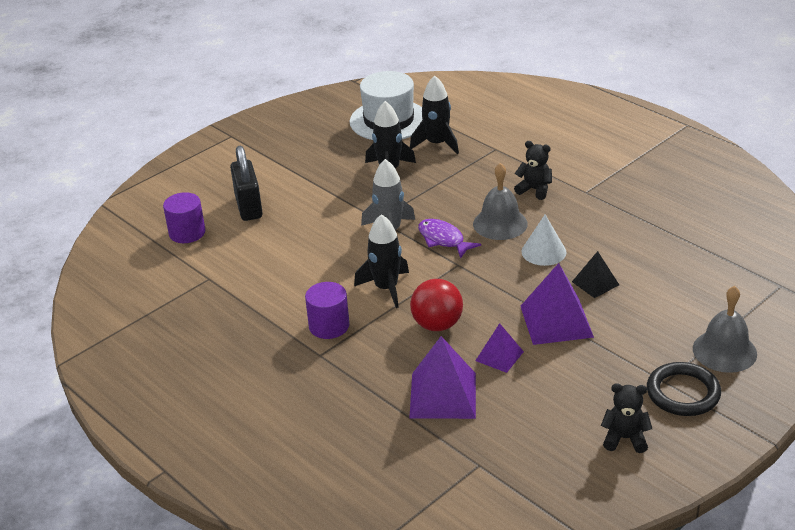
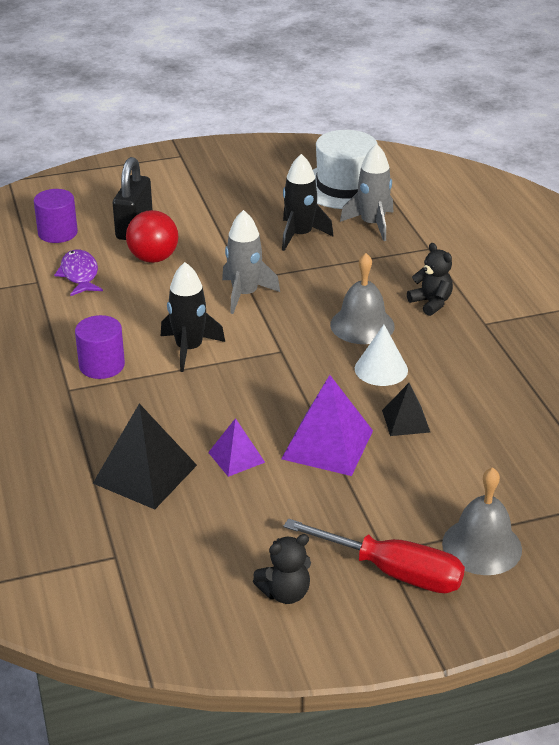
camera: 25 degrees right, 0 degrees up
purple pyramid [409,336,476,419] -> black pyramid [93,403,197,509]
black rocket [410,76,459,154] -> grey rocket [340,143,393,241]
red ball [410,279,463,331] -> red ball moved to [126,210,178,263]
purple fish [418,219,481,259] -> purple fish moved to [54,250,103,296]
black teddy bear [601,383,652,453] -> black teddy bear turned 120 degrees clockwise [253,534,311,604]
black ring [647,362,721,416] -> red screwdriver [283,518,465,593]

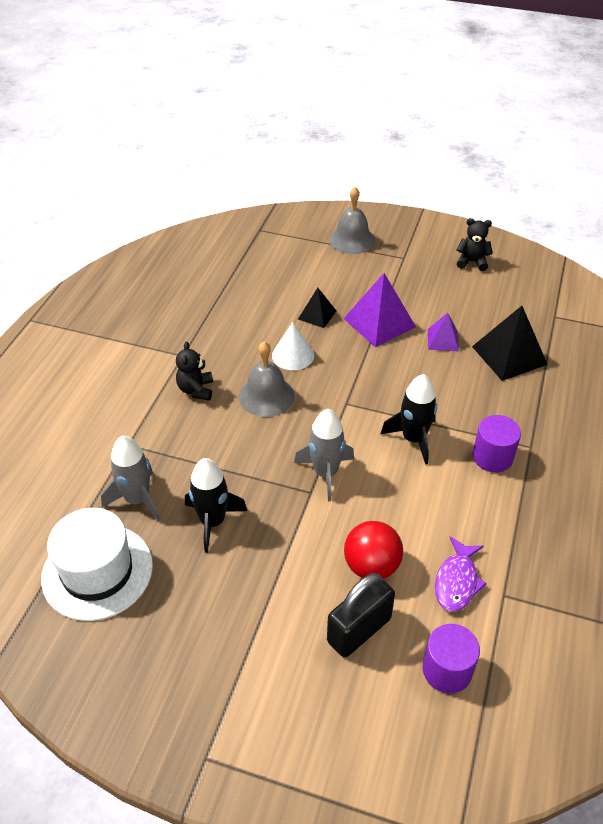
camera: 145 degrees left, 10 degrees up
red screwdriver [283,518,465,593] -> none

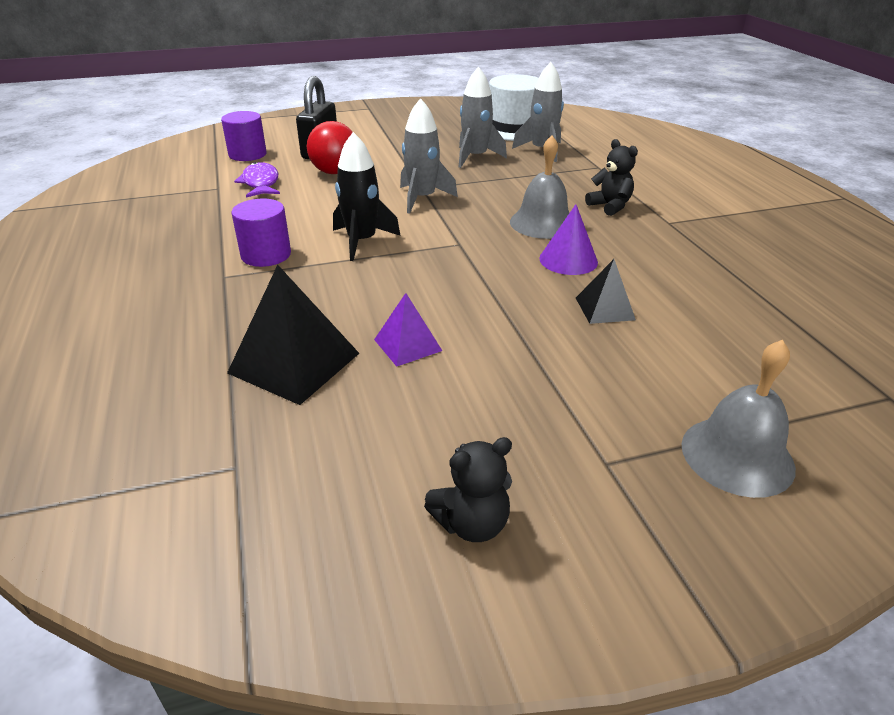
camera: 145 degrees right, 10 degrees down
black rocket [185,458,247,553] -> grey rocket [459,66,507,168]
white cone [272,322,314,370] -> purple cone [539,204,598,275]
purple pyramid [343,273,416,348] -> none

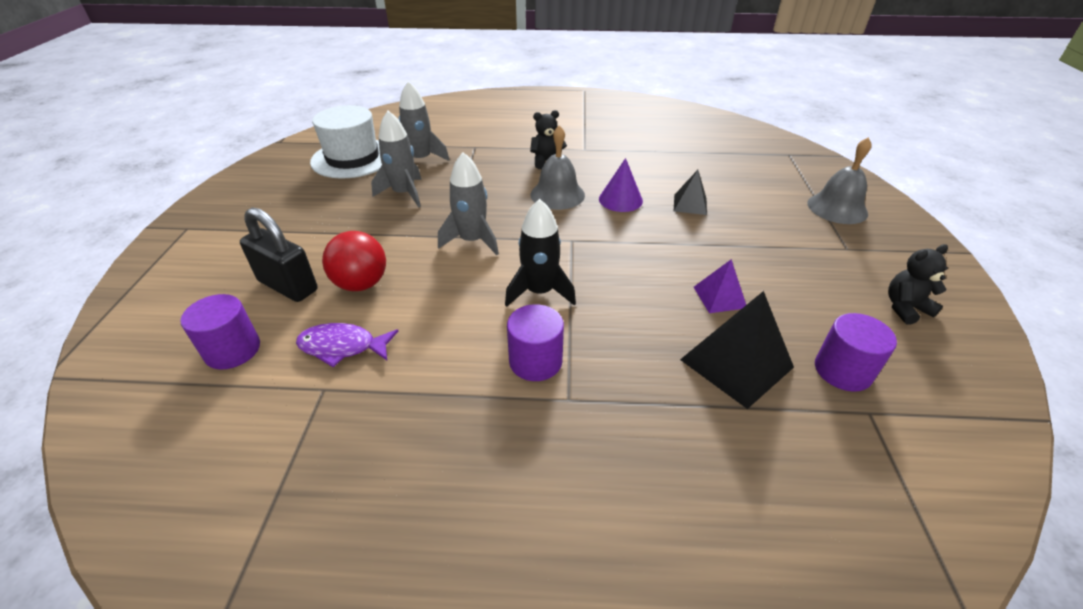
camera: 70 degrees left, 5 degrees up
black teddy bear [424,437,512,542] -> black teddy bear turned 105 degrees counterclockwise [888,244,948,325]
none -> purple cylinder [815,313,897,392]

